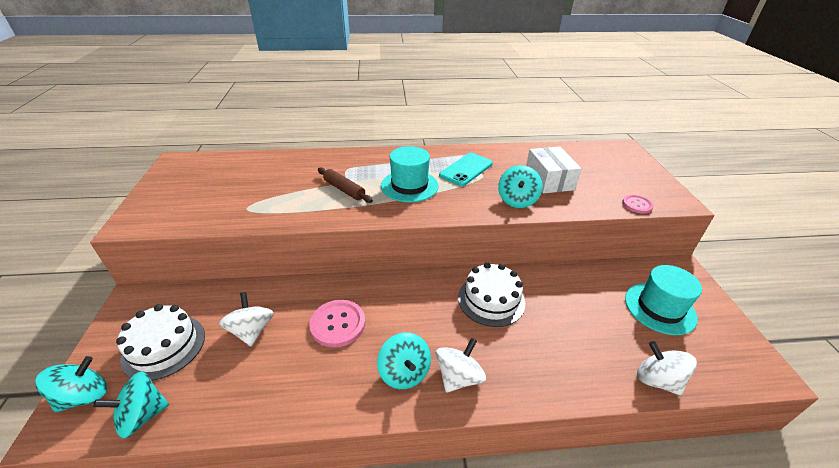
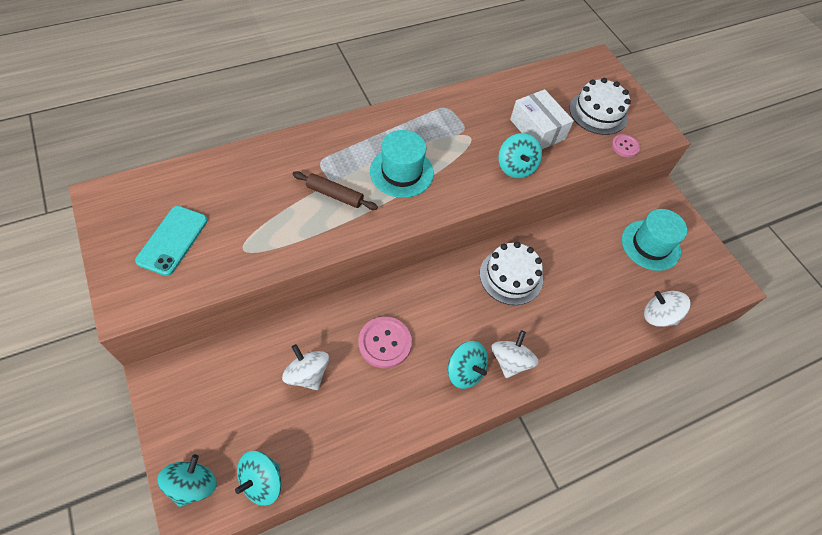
camera: 25 degrees left, 20 degrees up
white cake [116,304,205,381] -> white cake moved to [569,78,631,135]
turquoise phone [439,153,493,186] -> turquoise phone moved to [135,206,208,276]

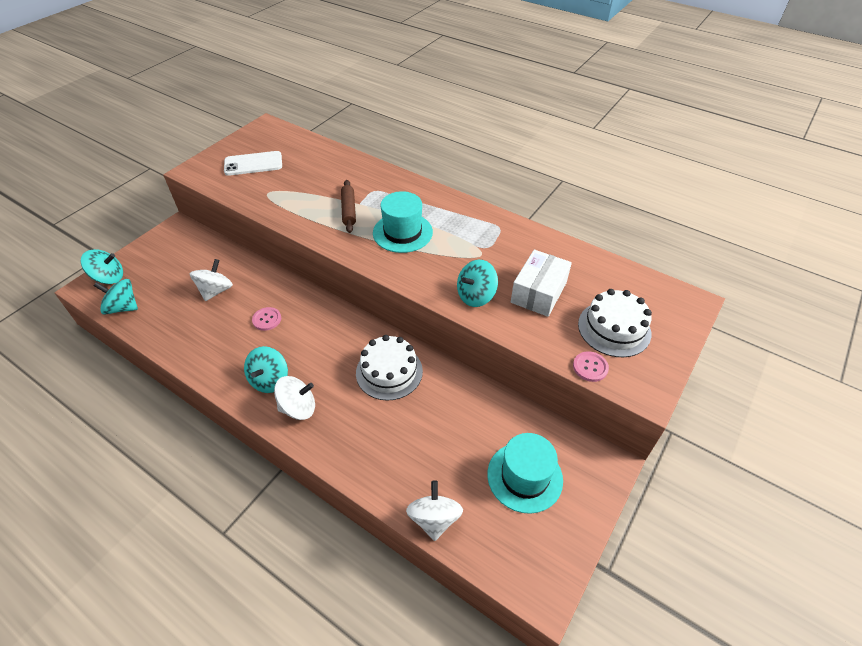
camera: 65 degrees right, 10 degrees down
turquoise phone [135,206,208,276] -> white phone [224,151,282,176]
pink button [358,317,412,368] -> pink button [252,307,281,331], size x0.60

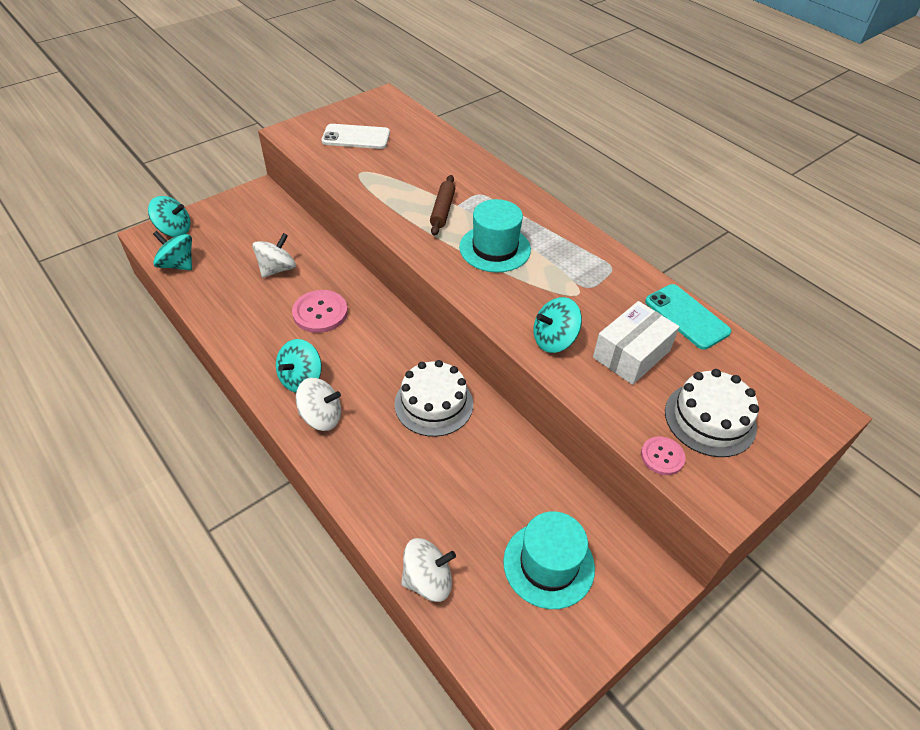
camera: 15 degrees right, 0 degrees up
pink button [252,307,281,331] -> pink button [292,290,348,333], size x1.68
white spinning top [406,480,463,541] -> white spinning top turned 60 degrees clockwise [401,538,456,602]
none -> turquoise phone [645,284,731,350]

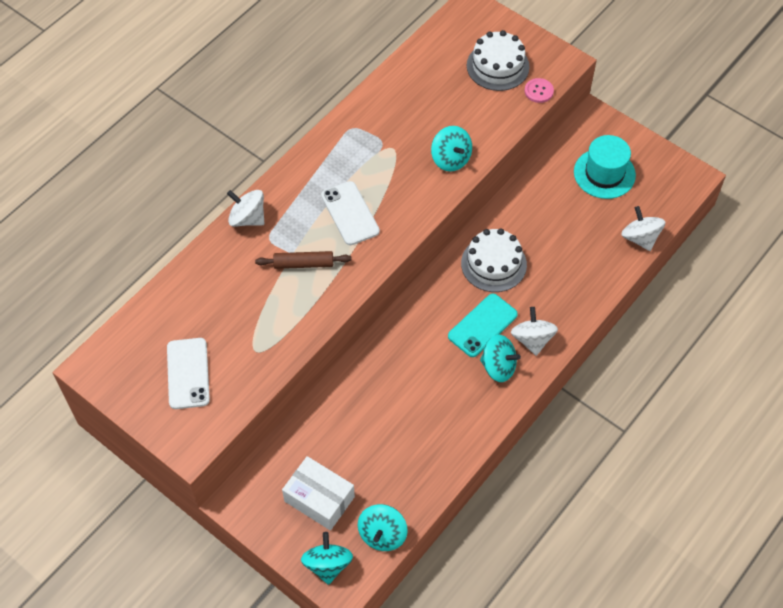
camera: 100 degrees left, 10 degrees up
white spinning top [252,233,296,278] -> white spinning top moved to [227,190,265,227]
pink button [292,290,348,333] -> none
turquoise hat [459,199,531,273] -> white phone [321,181,380,245]
white box [593,301,679,385] -> white box moved to [282,456,355,531]
turquoise phone [645,284,731,350] -> turquoise phone moved to [448,294,518,357]

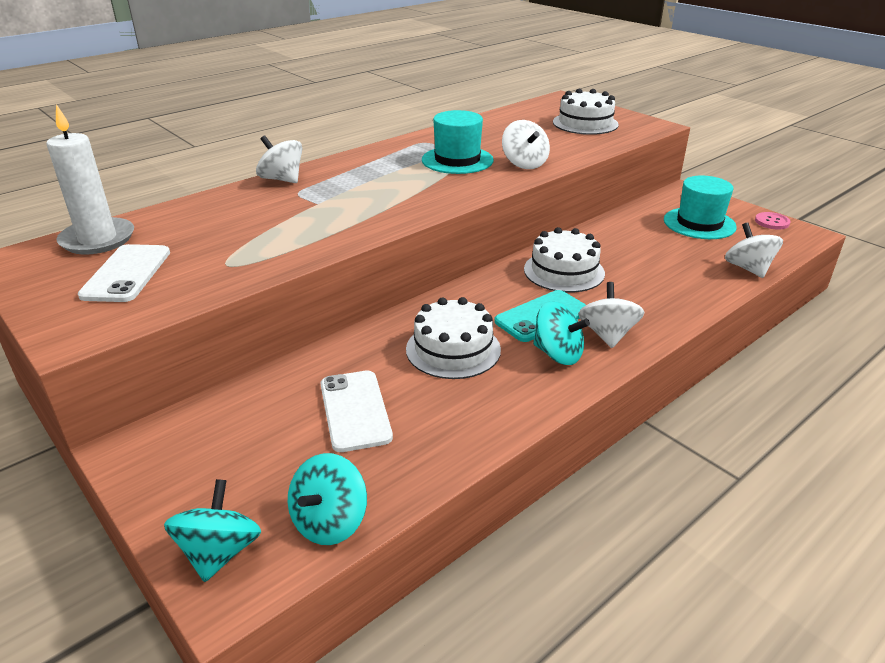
camera: 10 degrees right, 25 degrees down
brown rolling pin [255,251,351,269] -> none
white box [282,456,355,531] -> none
white phone [321,181,380,245] -> white phone moved to [320,371,393,452]
turquoise spinning top [431,126,472,172] -> white spinning top [502,120,550,169]
pink button [525,78,554,103] -> pink button moved to [755,212,791,230]
none -> white candle [46,104,134,254]
none -> white cake [406,297,501,379]
none -> turquoise hat [422,110,494,174]

